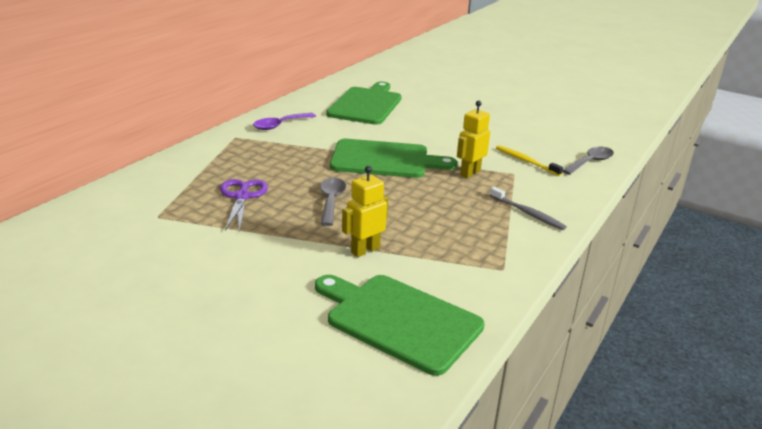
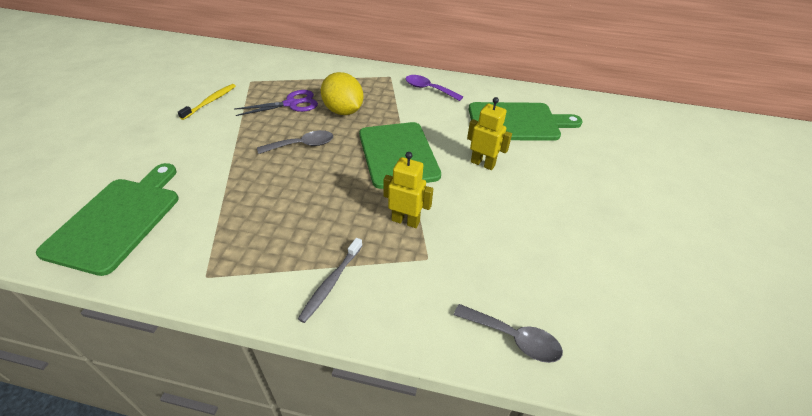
camera: 70 degrees right, 15 degrees up
yellow robot [342,166,388,257] -> yellow robot moved to [467,97,512,170]
yellow toothbrush [496,145,563,176] -> yellow toothbrush moved to [178,84,236,120]
none -> yellow lemon [321,72,363,115]

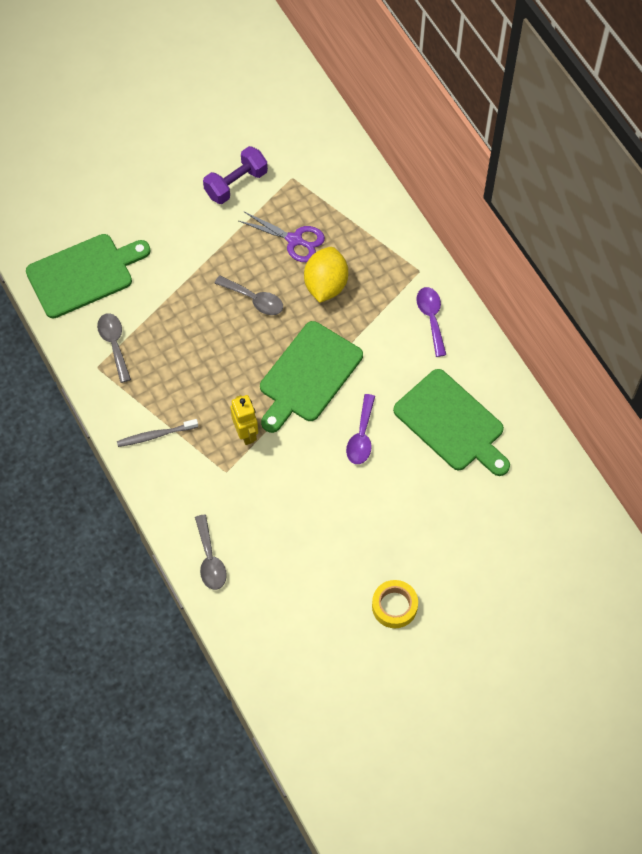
camera: 50 degrees right, 20 degrees up
yellow toothbrush [178,84,236,120] -> purple dumbbell [203,146,268,204]
yellow robot [467,97,512,170] -> purple spoon [346,394,375,464]
none -> grey spoon [97,313,131,383]
none -> yellow tape [372,580,418,628]

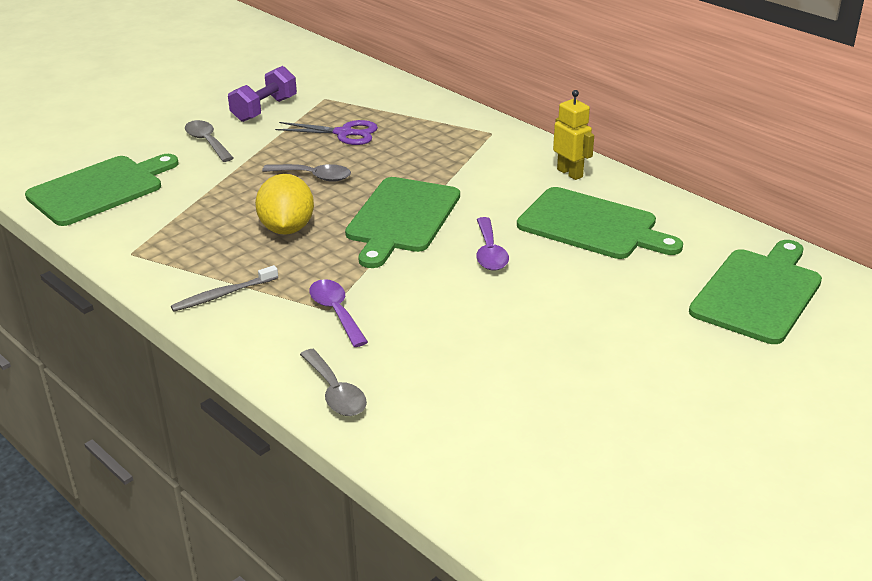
camera: 15 degrees left, 30 degrees down
grey spoon [97,313,131,383] -> grey spoon moved to [185,120,233,162]
yellow robot [230,395,258,445] -> yellow robot moved to [553,90,594,180]
yellow lemon [304,247,348,303] -> yellow lemon moved to [255,174,314,235]
yellow tape [372,580,418,628] -> none
purple spoon [416,287,446,357] -> purple spoon moved to [309,279,368,347]
none -> green cutting board [689,240,822,344]

